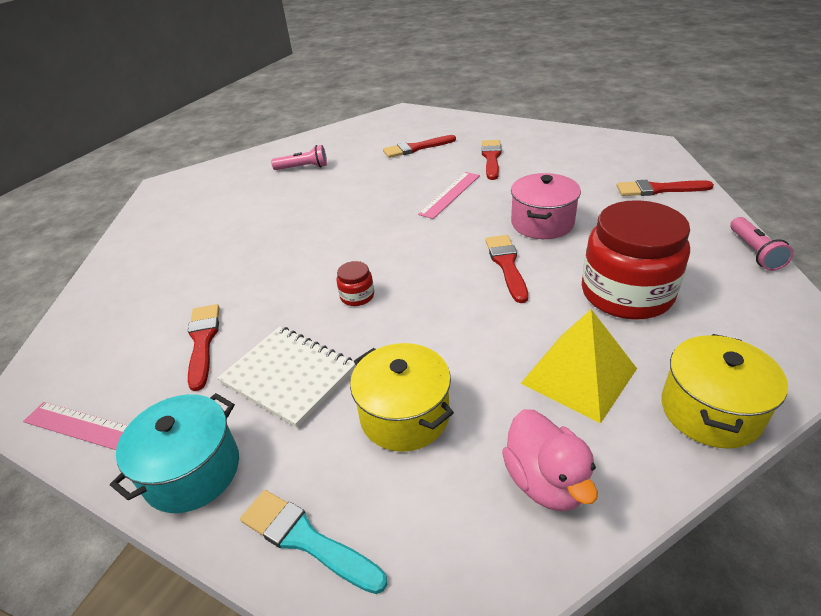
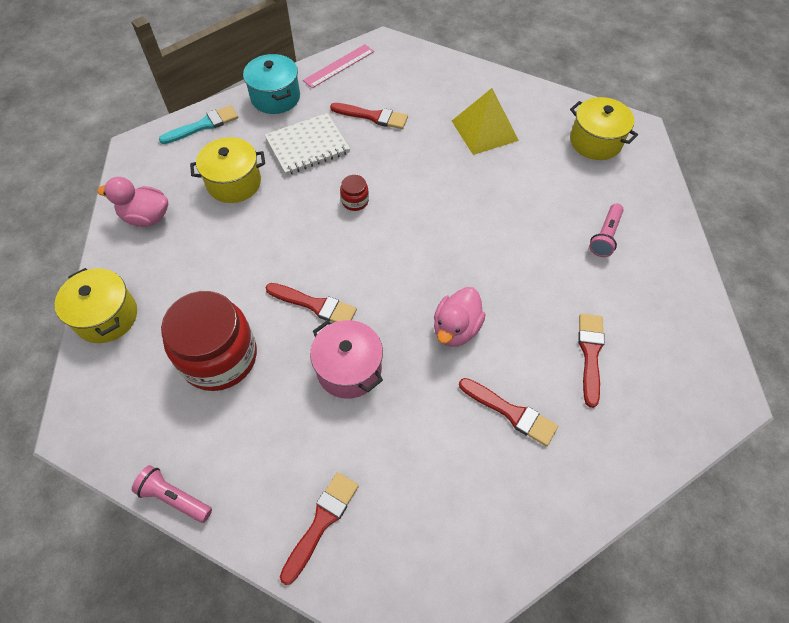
camera: 115 degrees right, 20 degrees up
pink ruler [418,172,480,219] -> pink duck [434,287,486,347]
yellow pyramid [520,309,637,423] -> yellow pyramid moved to [452,88,519,155]
none -> yellow pot [570,97,638,160]

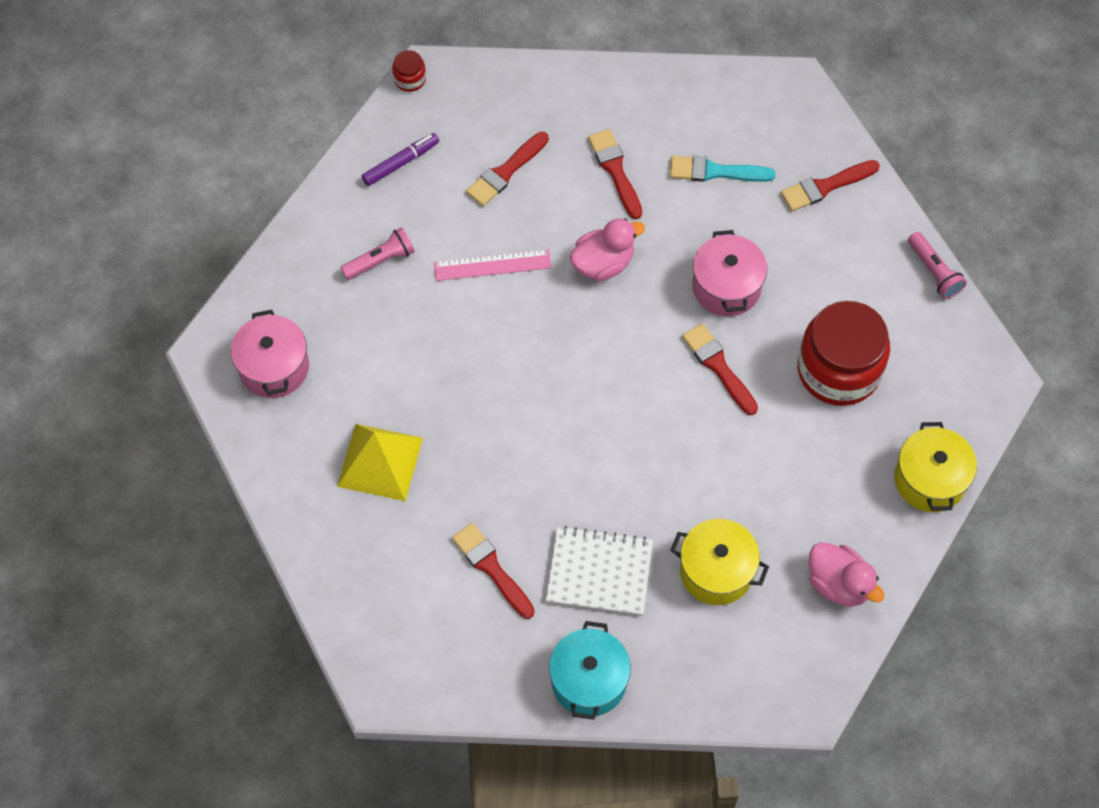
camera: 145 degrees left, 5 degrees up
turquoise brush [159,105,238,144] -> turquoise brush moved to [670,156,775,182]
pink ruler [303,44,374,88] -> pink ruler moved to [434,249,551,281]
red jar [340,175,369,211] -> red jar moved to [392,50,426,92]
yellow pot [570,97,638,160] -> pink pot [231,310,309,398]
none -> purple marker [362,133,439,186]

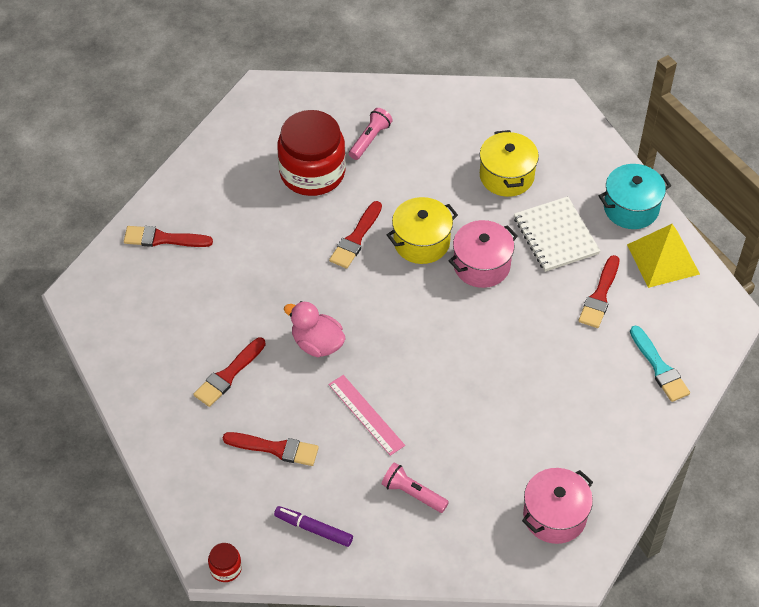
camera: 120 degrees left, 10 degrees down
yellow pyramid [337,424,423,501] -> yellow pyramid moved to [627,224,700,288]
turquoise brush [670,156,775,182] -> turquoise brush moved to [630,326,690,402]
pink pot [692,230,767,316] -> pink pot moved to [449,220,518,288]
red brush [781,160,880,211] -> red brush turned 150 degrees clockwise [124,226,213,247]
pink duck [809,542,884,606] -> none
yellow pot [895,422,977,512] -> yellow pot moved to [387,197,458,264]
pink flashlight [908,232,967,299] -> pink flashlight moved to [349,108,393,160]

